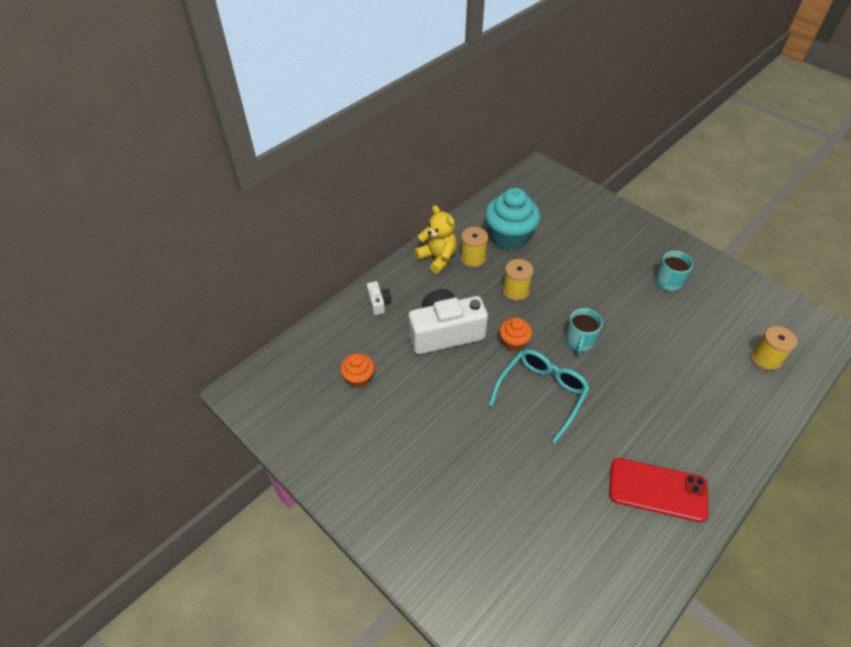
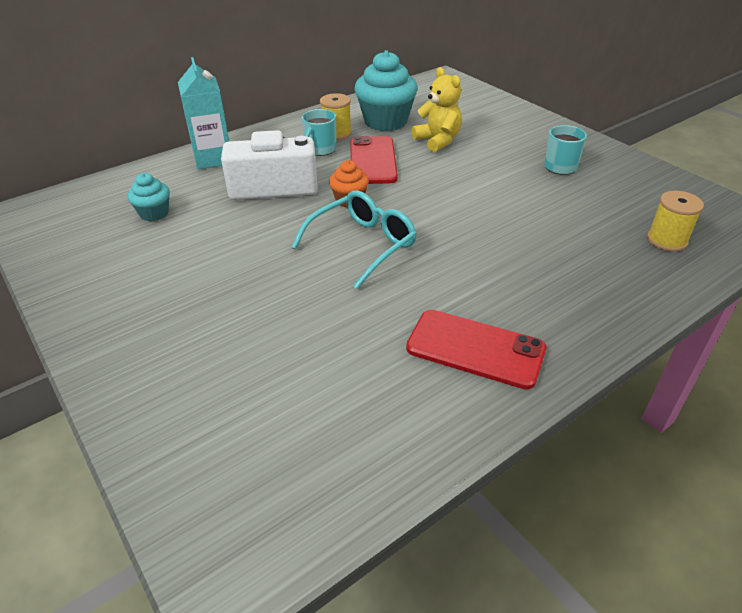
camera: 10 degrees right, 10 degrees down
orange cupcake [340,353,374,388] -> turquoise cupcake [128,173,170,221]
white camera [367,281,391,315] -> turquoise carton [178,57,229,169]
yellow teddy bear [414,205,457,274] -> yellow teddy bear moved to [412,67,462,152]
yellow spool [502,259,534,301] -> red phone [350,136,398,184]
turquoise mug [566,308,603,354] -> turquoise mug moved to [302,109,337,156]

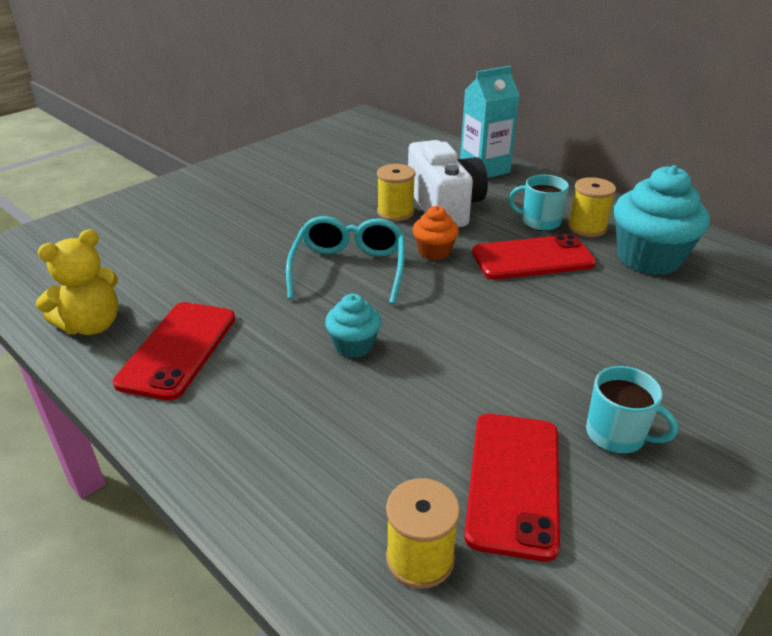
camera: 80 degrees right, 5 degrees down
turquoise cupcake [128,173,170,221] -> turquoise cupcake moved to [325,294,381,358]
turquoise glasses [291,191,417,289] -> turquoise glasses turned 120 degrees counterclockwise [286,216,405,304]
yellow teddy bear [412,67,462,152] -> yellow teddy bear moved to [36,229,118,335]
none -> yellow spool [377,164,415,221]
none -> red phone [464,414,560,562]

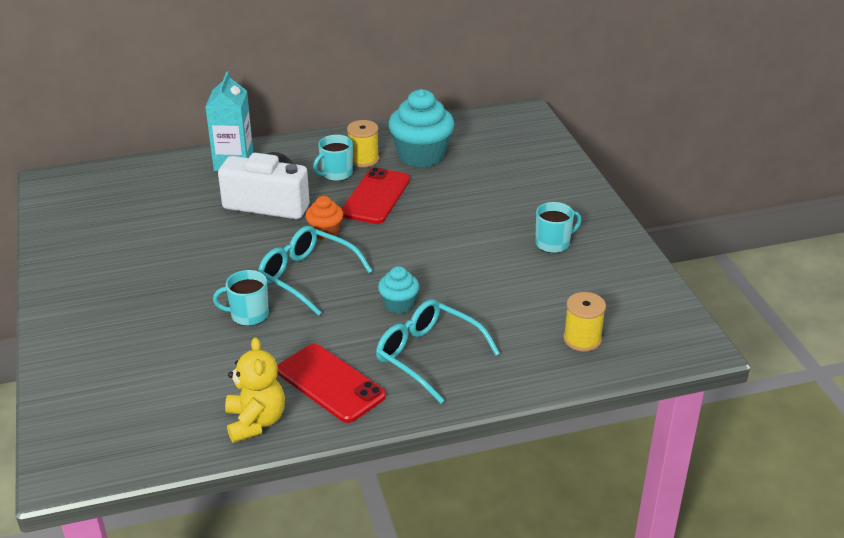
camera: 60 degrees left, 0 degrees up
yellow spool [377,164,415,221] -> none
red phone [464,414,560,562] -> none
none -> turquoise mug [213,270,269,326]
none -> turquoise glasses [376,299,500,404]

